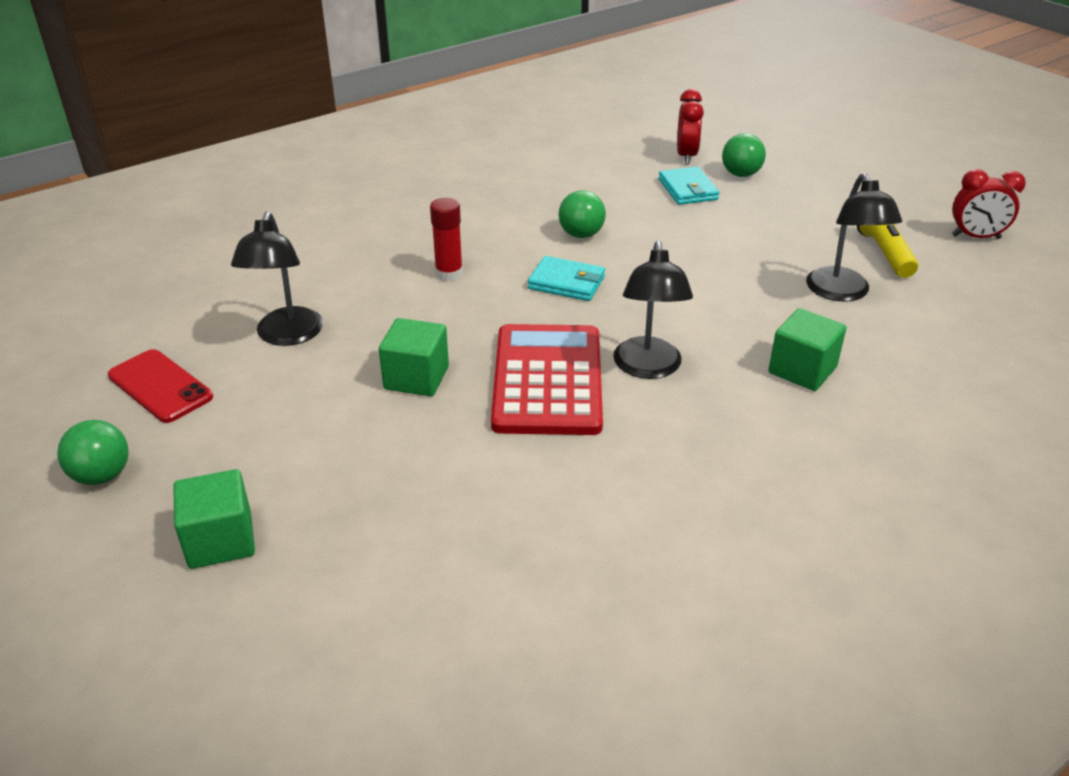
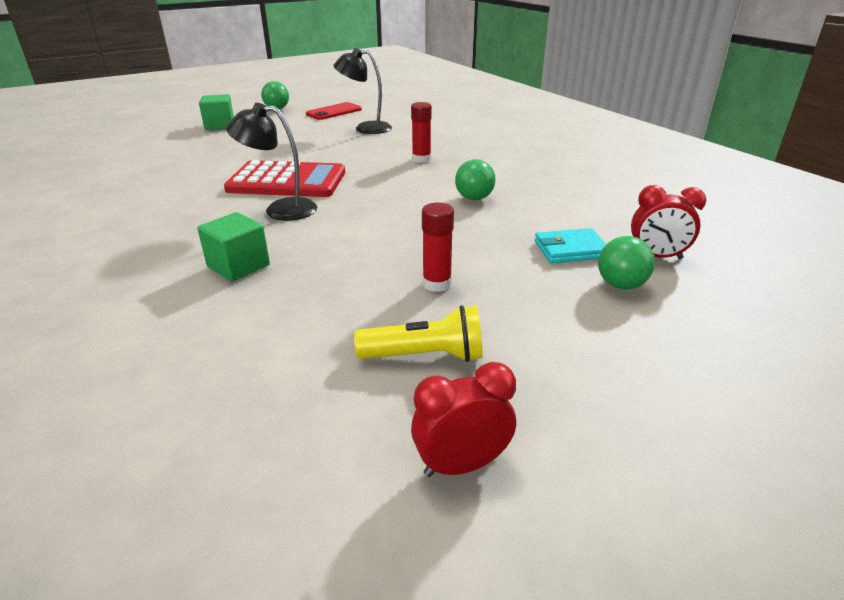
camera: 95 degrees right, 5 degrees down
green cube [379,318,449,396] -> none
turquoise wallet [528,256,605,301] -> none
black lamp [806,173,902,301] -> none
red clock [952,169,1026,239] -> red clock turned 60 degrees clockwise [411,362,516,477]
none -> red glue stick [422,202,454,292]

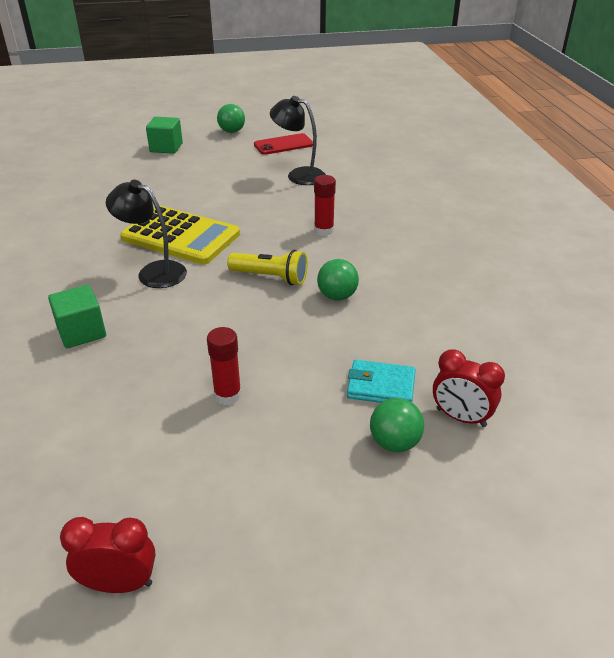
camera: 20 degrees right, 5 degrees up
red calculator [224,160,345,197] -> yellow calculator [120,206,240,264]
yellow flashlight [354,305,483,362] -> yellow flashlight moved to [227,250,308,285]

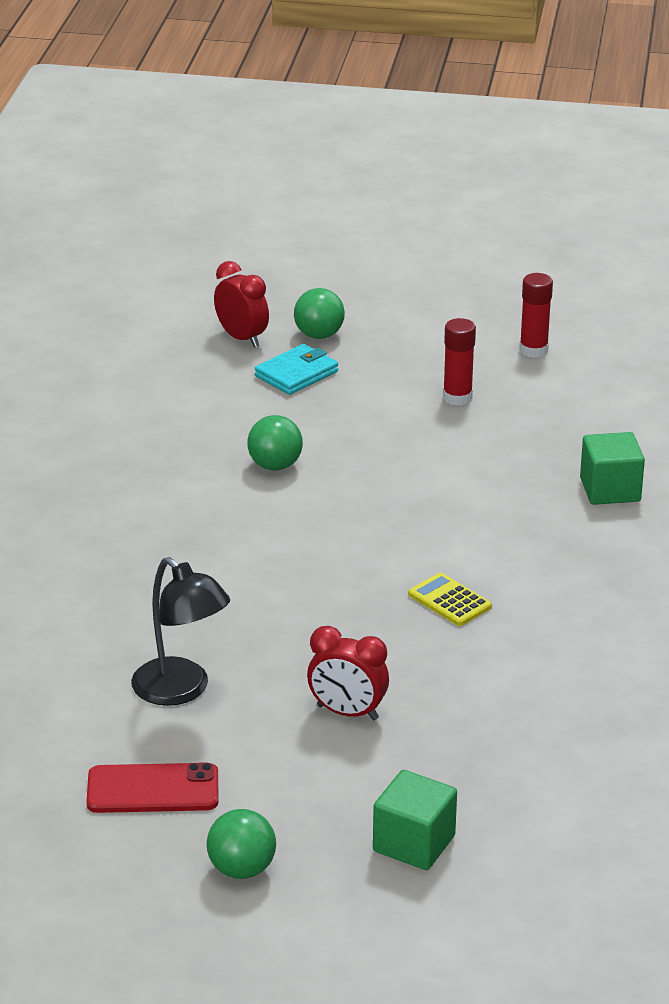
camera: 160 degrees left, 5 degrees down
red clock [60,517,156,593] -> red clock moved to [307,626,389,720]
black lamp [106,180,187,288] -> none
yellow calculator [120,206,240,264] -> yellow calculator [408,573,492,626], size x0.44
yellow flashlight [227,250,308,285] -> none
red glue stick [314,175,336,236] -> red glue stick moved to [519,273,553,358]
turquoise wallet [347,360,416,403] -> turquoise wallet turned 75 degrees counterclockwise [255,344,338,395]

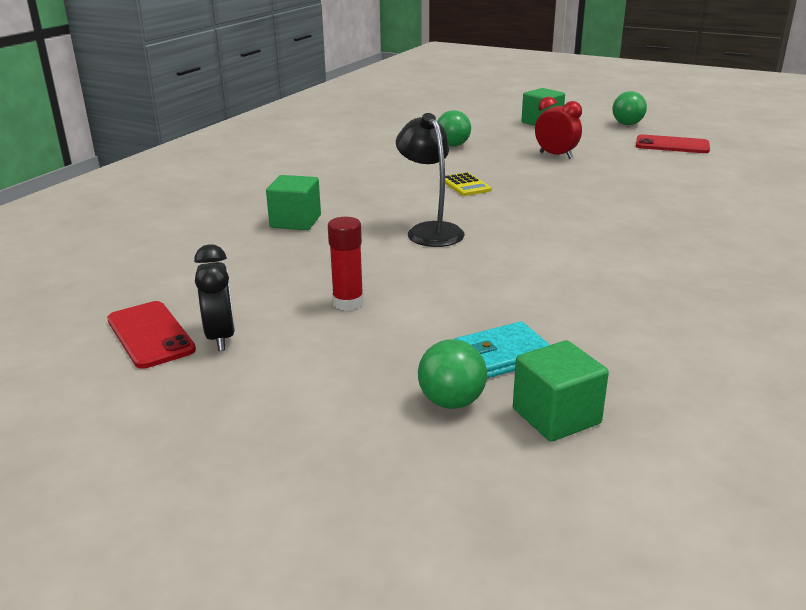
camera: 160 degrees left, 5 degrees down
black lamp [131,557,230,706] -> black lamp moved to [396,113,465,247]
red clock [214,261,269,348] -> green cube [513,340,609,442]
green ball [247,415,303,470] -> green ball moved to [437,110,471,147]
red glue stick [519,273,553,358] -> black clock [194,244,235,351]
none -> red phone [107,301,196,369]

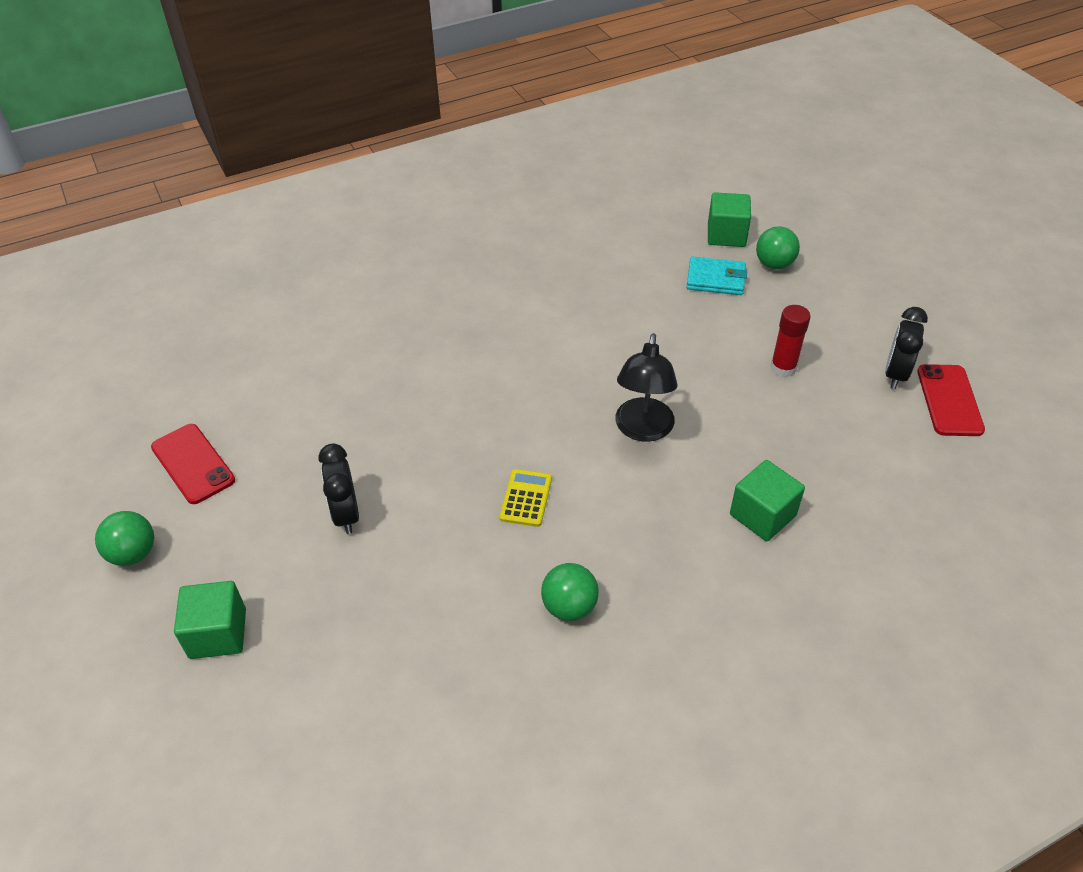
camera: 145 degrees left, 20 degrees up
green ball [437,110,471,147] -> green ball moved to [541,563,599,621]
red clock [535,97,582,159] -> black clock [319,444,359,534]

